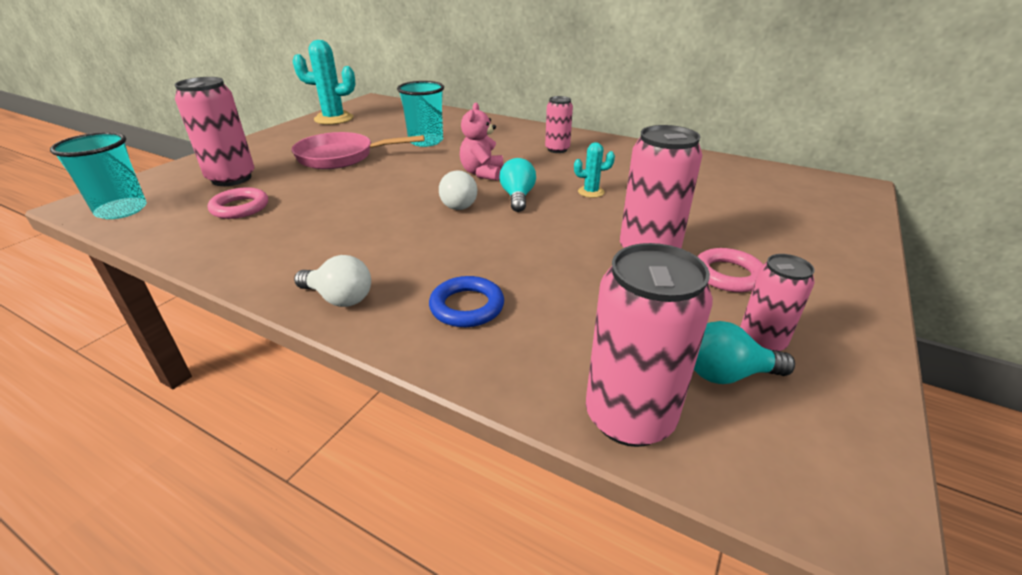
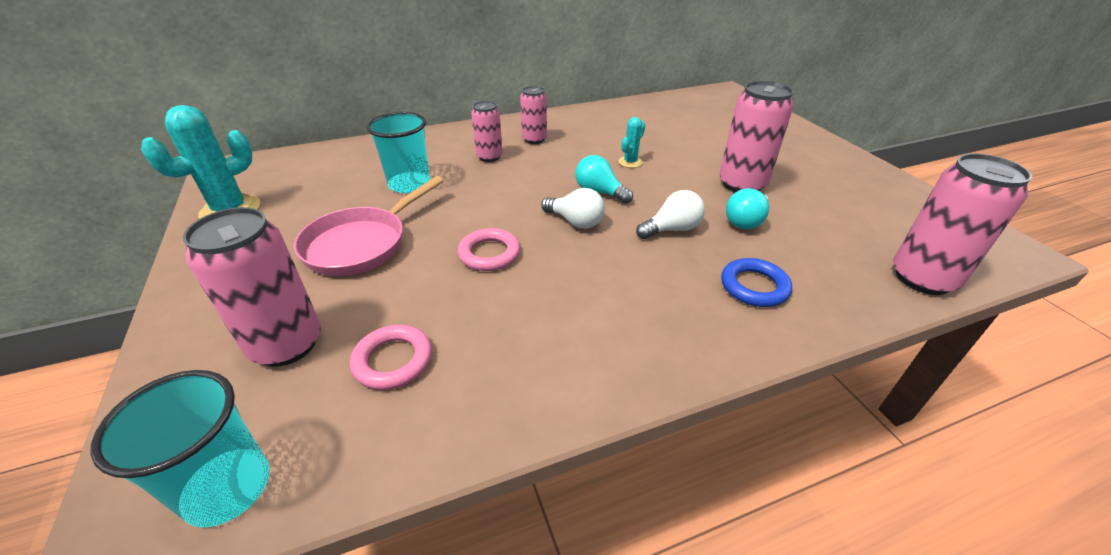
camera: 50 degrees left, 5 degrees up
white light bulb [294,255,371,307] -> white light bulb moved to [636,190,705,239]
pink teddy bear [460,103,503,180] -> none
turquoise light bulb [694,321,795,384] -> turquoise light bulb moved to [726,188,769,229]
pink ring [697,248,763,292] -> pink ring moved to [458,228,520,271]
pink can [740,254,815,351] -> pink can moved to [471,101,503,162]

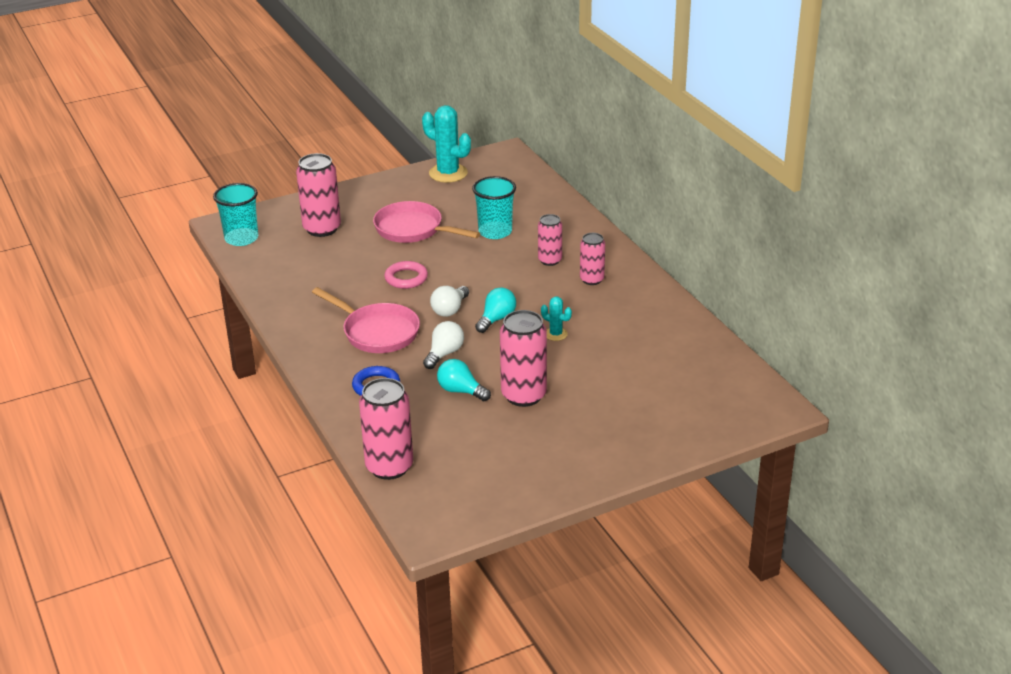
camera: 85 degrees right, 5 degrees down
pink ring [350,325,432,390] -> none
white light bulb [636,190,705,239] -> white light bulb turned 120 degrees counterclockwise [423,321,464,369]
none -> pink pan [312,287,420,353]

